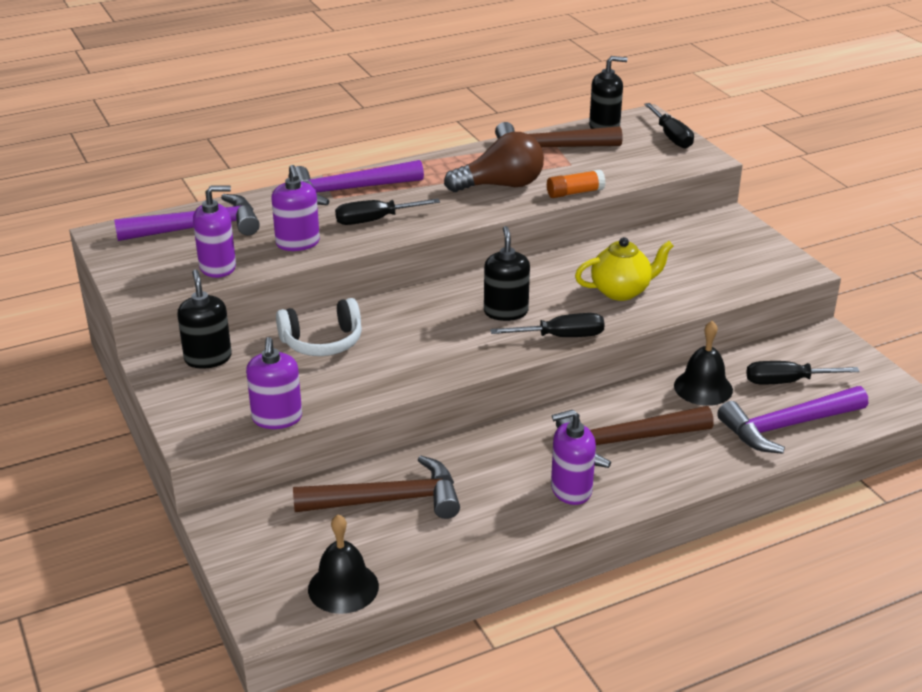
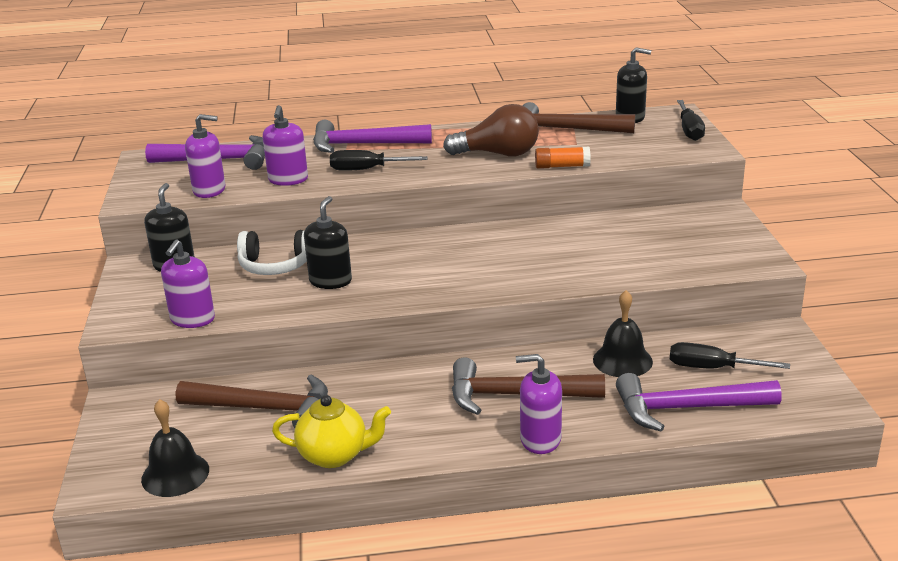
camera: 20 degrees right, 5 degrees down
black soap dispenser [484,226,530,321] -> black soap dispenser moved to [304,196,352,289]
black screwdriver [490,313,605,337] -> none
purple soap dispenser [551,410,596,505] -> purple soap dispenser moved to [516,354,562,454]
yellow teapot [575,237,673,301] -> yellow teapot moved to [272,395,391,468]

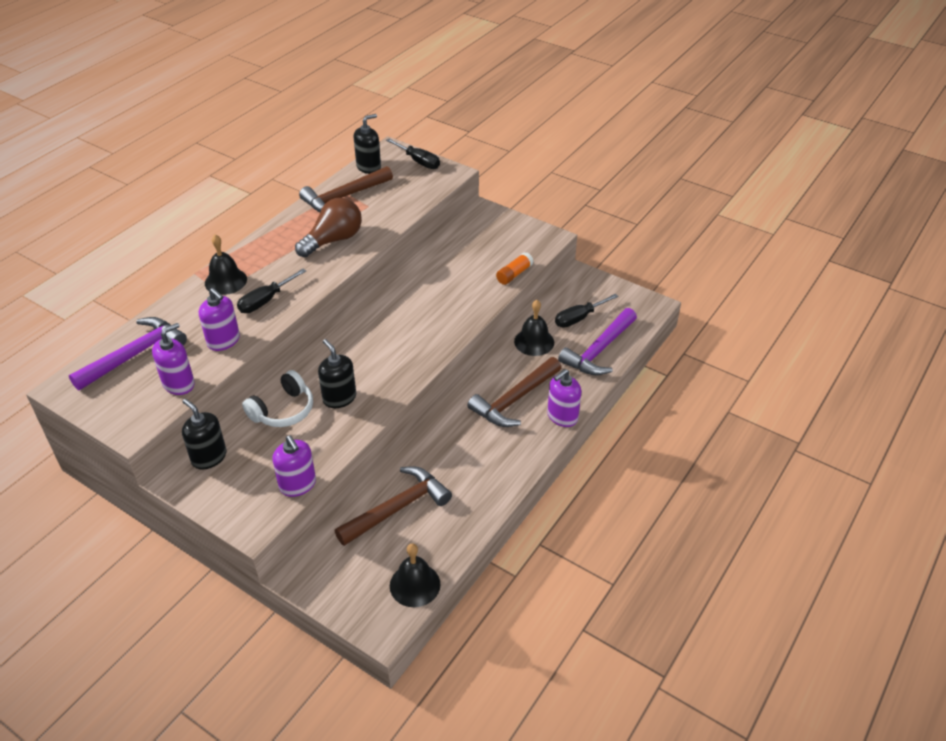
camera: 50 degrees left, 15 degrees up
yellow teapot [272,395,391,468] -> none
purple hammer [313,120,432,153] -> black bell [205,235,247,295]
orange glue stick [535,147,591,169] -> orange glue stick moved to [496,252,533,285]

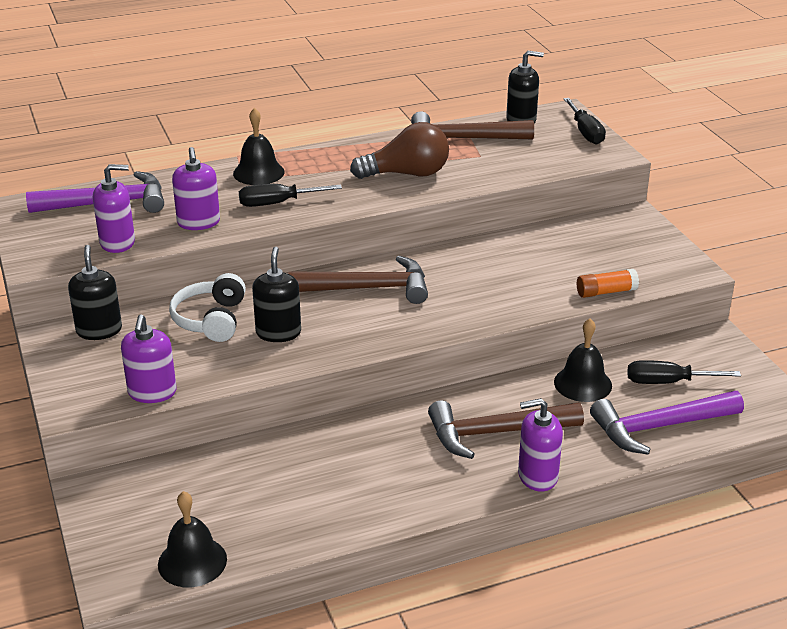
camera: 35 degrees right, 10 degrees down
white headphones [242,370,313,427] -> white headphones turned 105 degrees clockwise [169,273,246,342]
brown hammer [335,466,452,546] -> brown hammer moved to [288,256,428,304]

